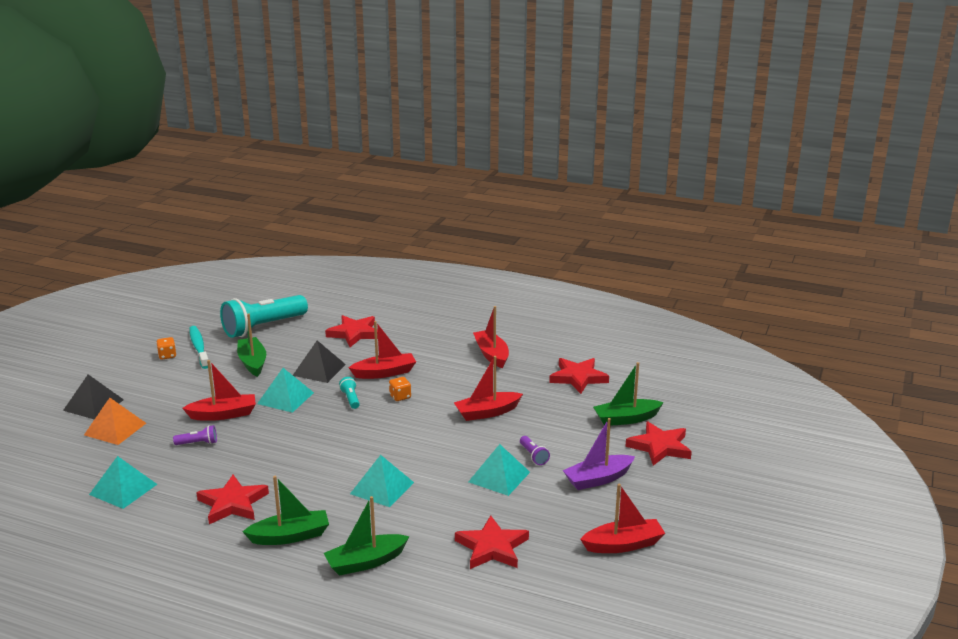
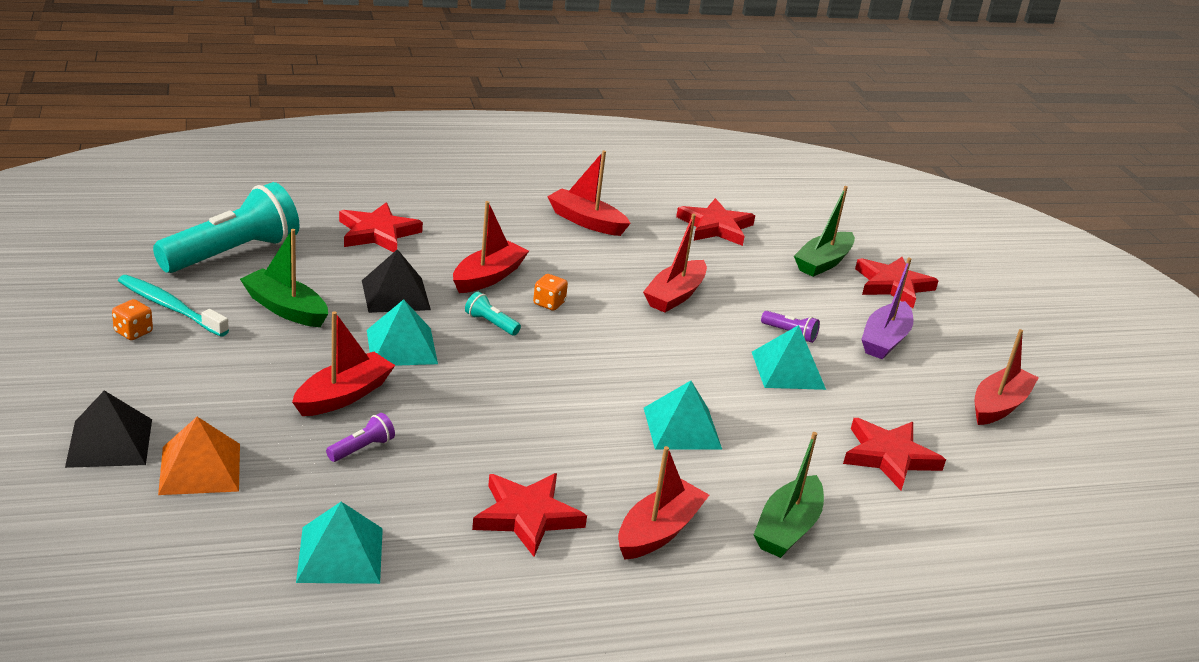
camera: 40 degrees left, 5 degrees up
turquoise flashlight [220,295,308,338] -> turquoise flashlight turned 150 degrees counterclockwise [153,182,299,273]
green boat [242,476,329,545] -> red boat [618,446,709,560]

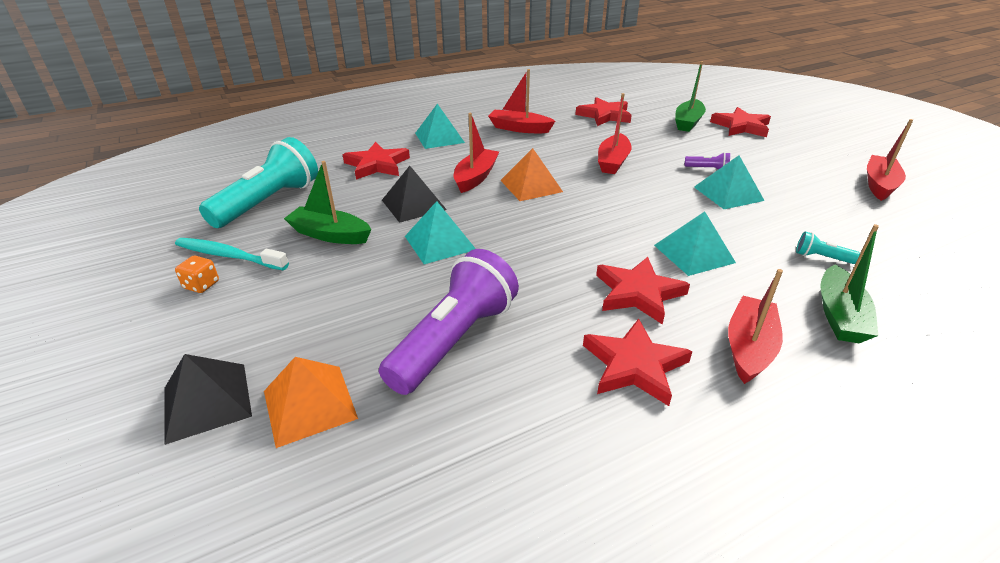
camera: 10 degrees left, 5 degrees up
red boat [292,311,395,416] -> none
turquoise pyramid [296,502,383,584] -> turquoise pyramid moved to [415,104,465,149]
purple flashlight [326,413,395,462] -> purple flashlight [379,249,519,395], size x2.47
turquoise flashlight [465,292,521,335] -> turquoise flashlight moved to [796,231,860,264]
orange dice [533,274,568,311] -> orange pyramid [500,148,563,201]
red star [843,418,946,490] -> red star moved to [596,257,690,325]
purple boat [861,258,913,359] -> none

